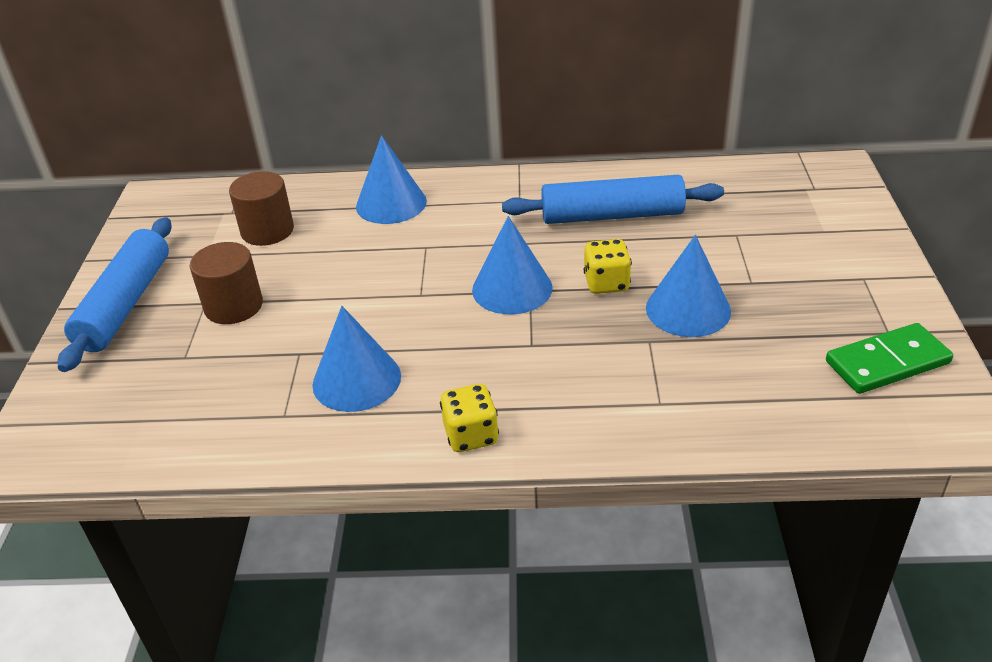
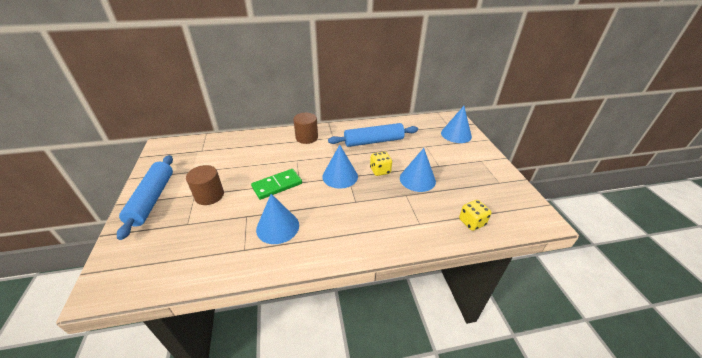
camera: 15 degrees left, 0 degrees up
brown cylinder [229,171,294,246] -> brown cylinder moved to [293,113,318,144]
blue cone [356,135,427,224] -> blue cone moved to [441,106,472,143]
yellow dice [440,384,499,452] -> yellow dice moved to [459,200,491,231]
green domino [826,323,953,394] -> green domino moved to [251,169,302,200]

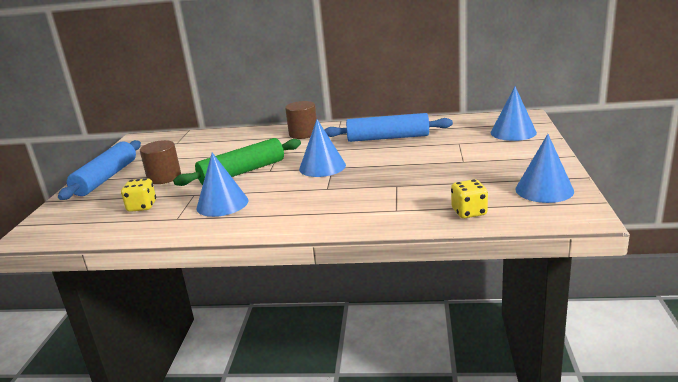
camera: 20 degrees right, 15 degrees down
green domino [251,169,302,200] -> green rolling pin [173,138,301,186]
yellow dice [370,152,392,176] -> yellow dice moved to [121,178,156,212]
blue cone [400,148,436,192] -> blue cone moved to [516,134,574,203]

